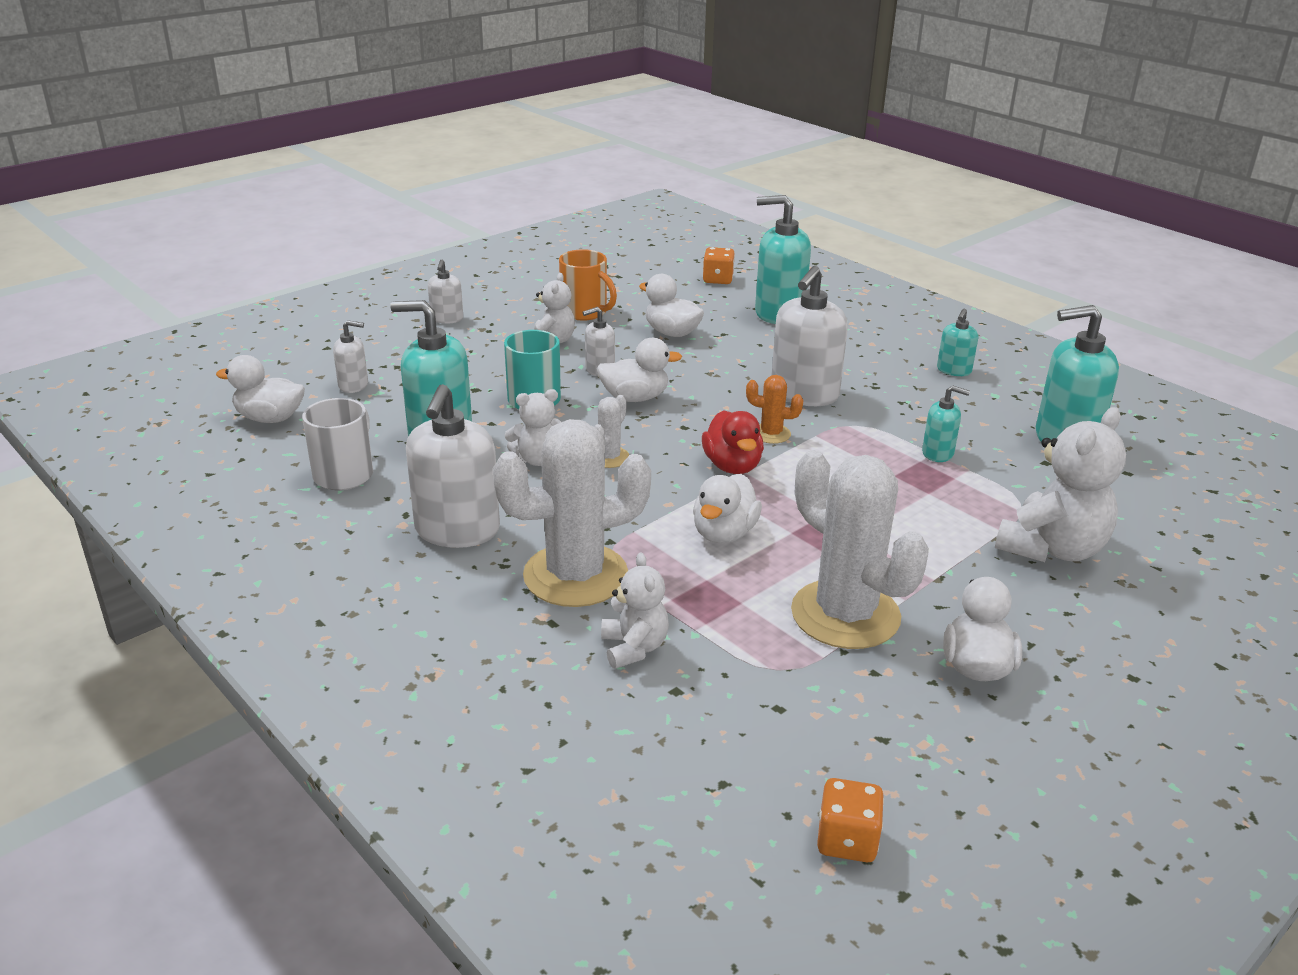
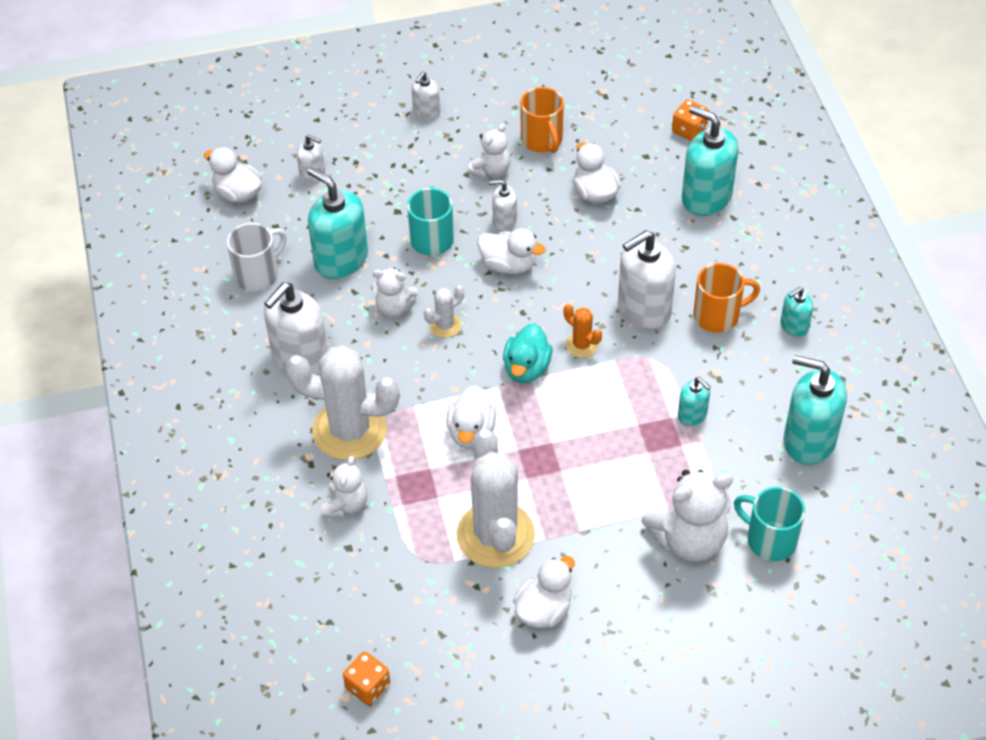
camera: 30 degrees right, 20 degrees up
white duck [693,474,762,543] -> white duck turned 45 degrees counterclockwise [447,385,496,449]
red duck [702,410,764,474] -> turquoise duck [503,323,552,383]
none -> orange mug [693,263,760,333]
none -> turquoise mug [734,487,805,561]

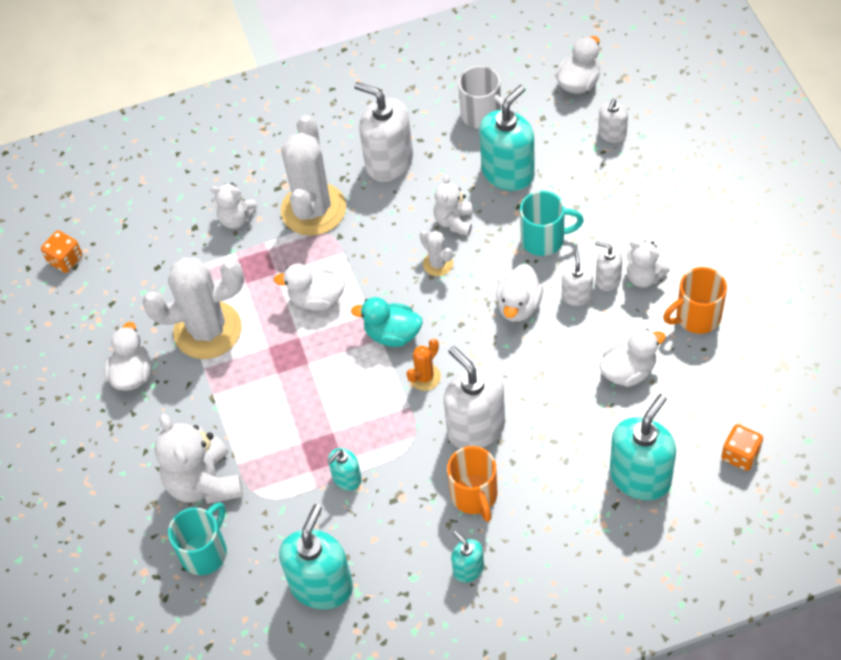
camera: 90 degrees right, 5 degrees up
white soap dispenser [411,72,440,120] -> white soap dispenser moved to [595,241,623,291]
white duck [513,556,574,628] -> white duck turned 120 degrees counterclockwise [104,322,152,391]

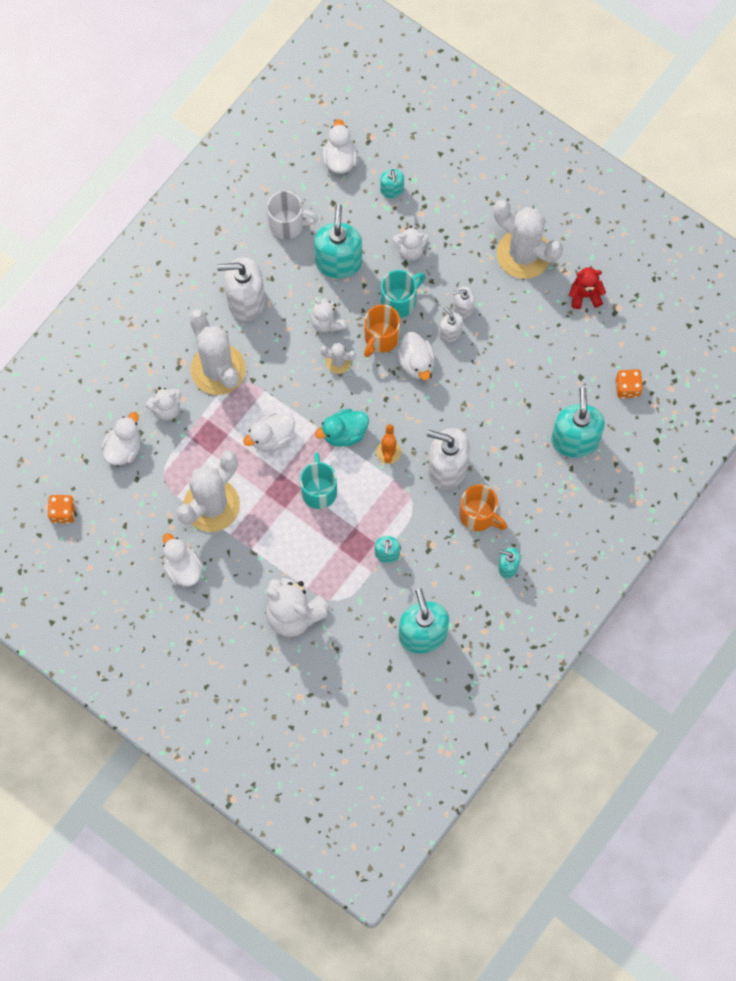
camera: 40 degrees left, 15 degrees up
turquoise mug [168,502,227,575] -> turquoise mug moved to [300,453,337,509]
white soap dispenser [598,99,628,143] -> turquoise soap dispenser [380,169,404,198]
white duck [599,329,666,387] -> white duck moved to [101,412,141,465]
white teddy bear [627,241,670,288] -> white teddy bear moved to [392,225,429,261]
orange mug [663,267,727,334] -> orange mug moved to [364,304,400,357]
none -> white cactus [494,200,563,279]
none -> red teddy bear [569,267,606,309]

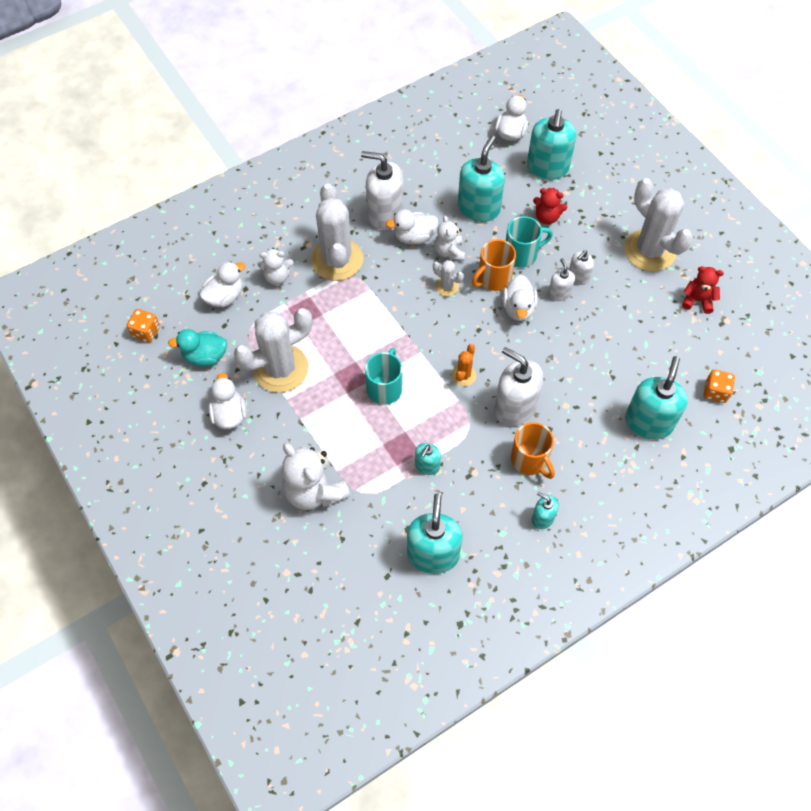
camera: 20 degrees right, 10 degrees down
white duck [243,412,295,451] -> white duck moved to [386,209,438,244]
white mug [267,191,318,239] -> none
turquoise duck [315,409,369,447] -> turquoise duck moved to [168,329,227,366]
turquoise soap dispenser [380,169,404,198] -> turquoise soap dispenser [527,109,576,180], size x1.94
white teddy bear [392,225,429,261] -> red teddy bear [533,188,567,224]
white soap dispenser [453,286,475,319] -> white soap dispenser turned 60 degrees counterclockwise [569,250,594,285]

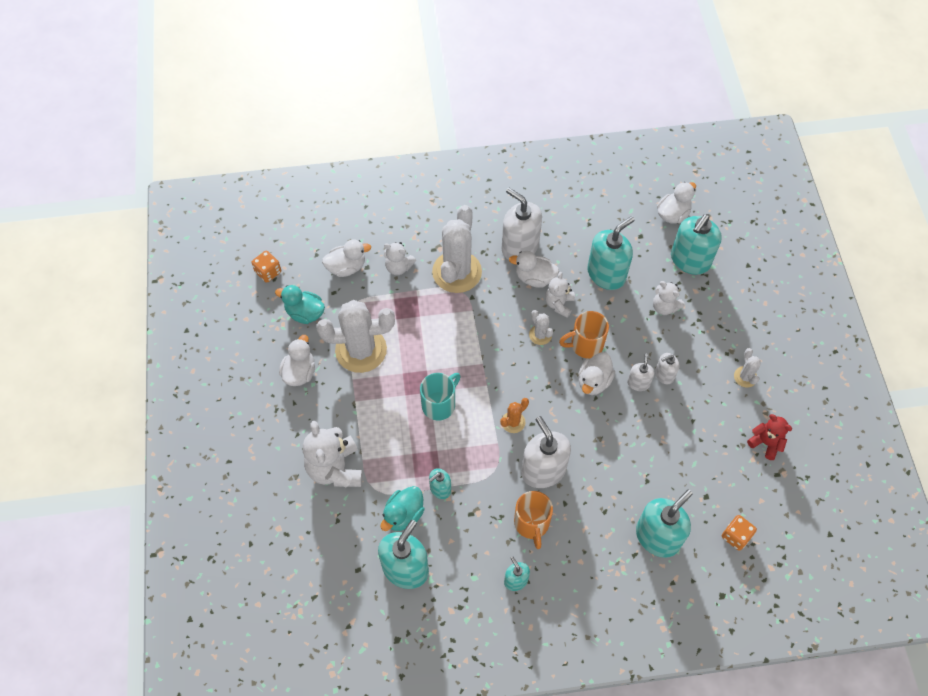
camera: 25 degrees right, 0 degrees up
turquoise mug [506,216,553,268] -> none
red teddy bear [533,188,567,224] -> white teddy bear [653,281,685,315]
white cactus [624,178,693,271] -> white cactus [734,348,761,387], size x0.45
none -> turquoise duck [381,486,425,531]

